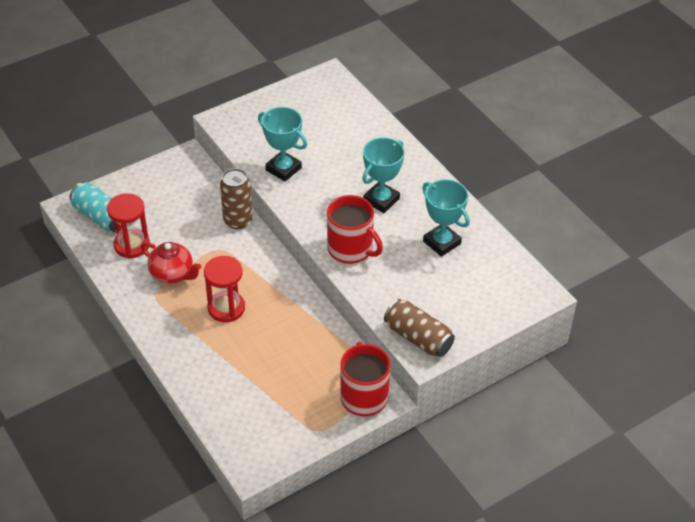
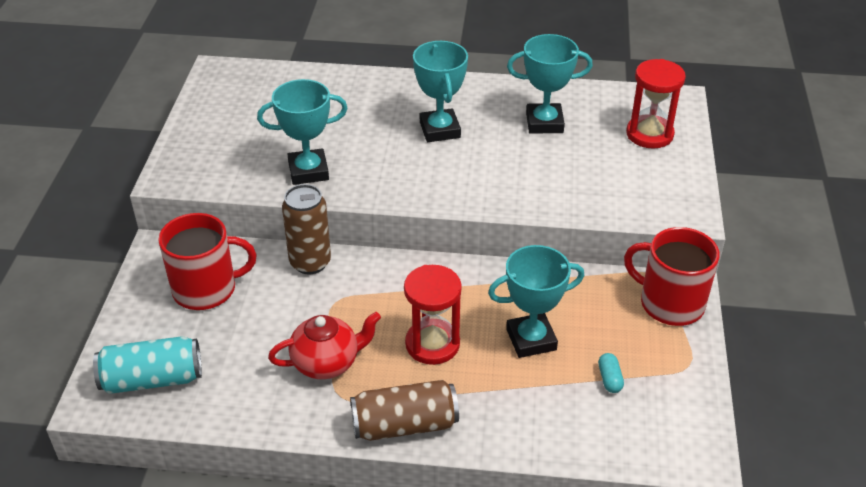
camera: 50 degrees left, 5 degrees down
red hourglass [107,193,150,259] -> red hourglass moved to [626,59,686,149]
red mug [327,195,383,264] -> red mug moved to [158,213,256,310]
brown can [384,299,455,357] -> brown can moved to [350,380,459,441]
none -> turquoise trophy [488,245,584,358]
none -> turquoise capsule [598,353,624,393]

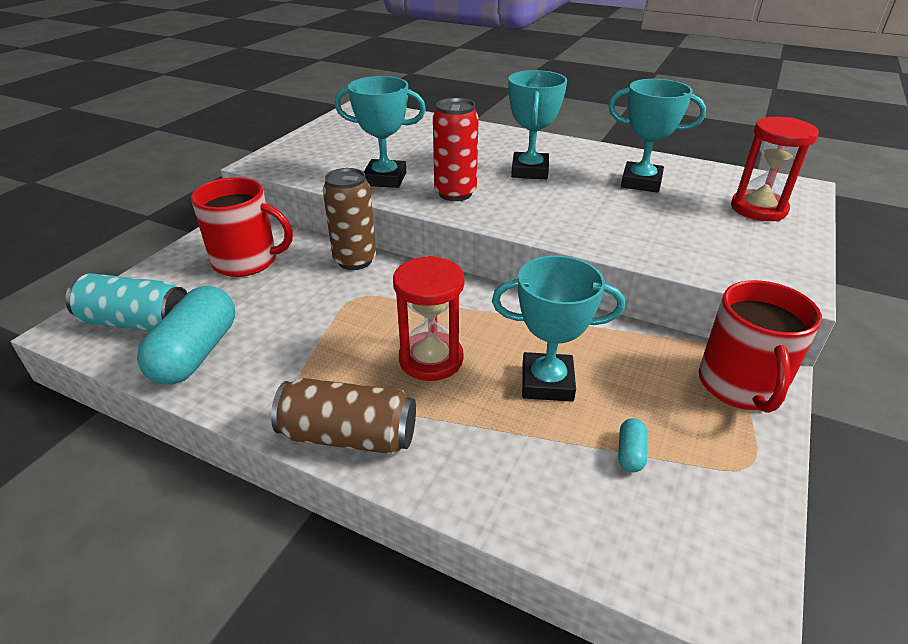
camera: 20 degrees right, 5 degrees down
red teapot [268,312,381,379] -> none
red mug [624,227,719,326] -> red mug turned 135 degrees counterclockwise [699,280,822,413]
none -> turquoise capsule [137,286,235,385]
none -> red can [433,98,479,201]

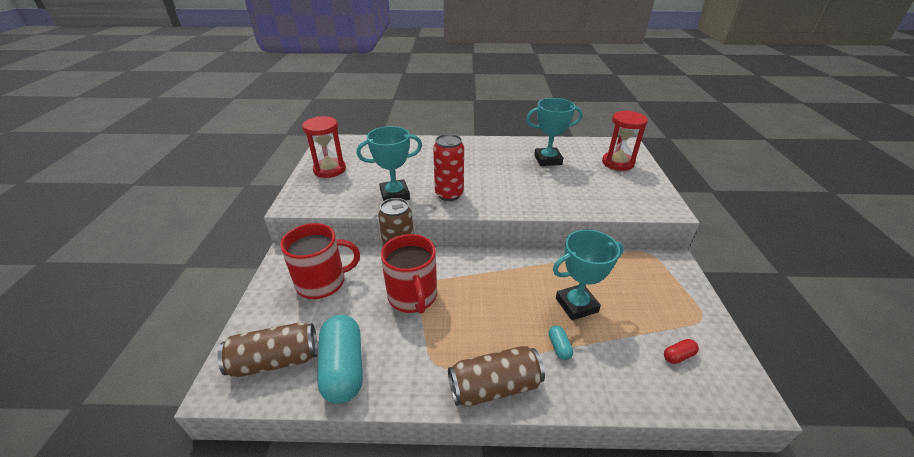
camera: 25 degrees left, 0 degrees up
turquoise can [65,273,187,331] -> brown can [218,322,318,378]
red hourglass [393,256,464,381] -> red hourglass moved to [302,116,346,178]
turquoise trophy [508,70,567,179] -> none
turquoise capsule [618,418,647,472] -> turquoise capsule moved to [549,326,573,360]
red mug [699,280,822,413] -> red mug moved to [381,234,437,314]
none -> red capsule [664,339,699,364]

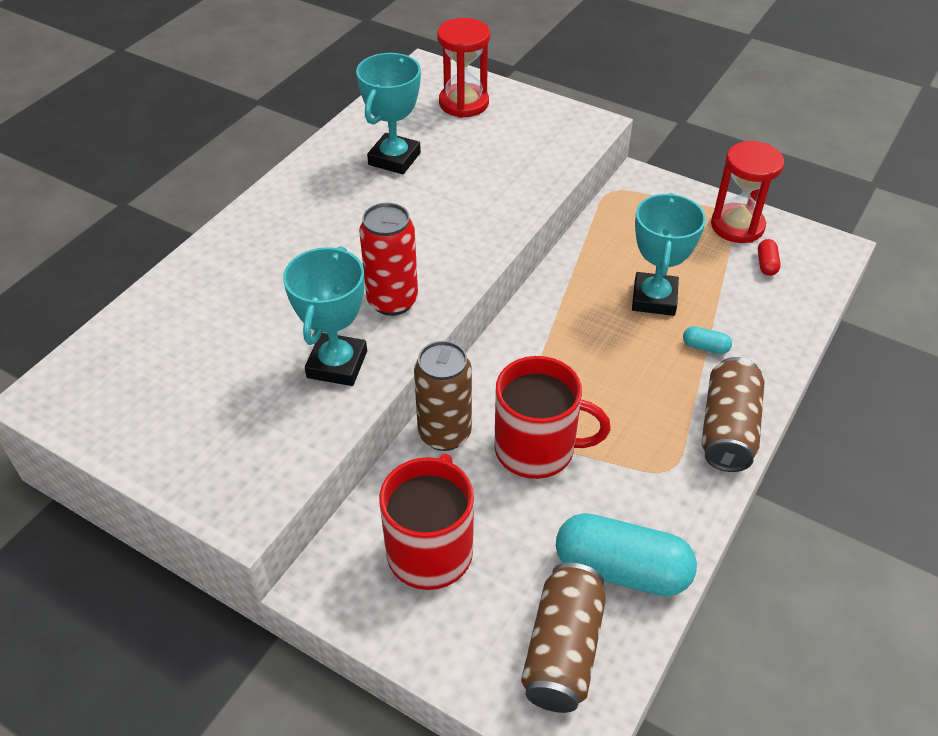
camera: 60 degrees left, 10 degrees up
red hourglass [302,116,346,178] -> red hourglass moved to [711,141,784,243]

